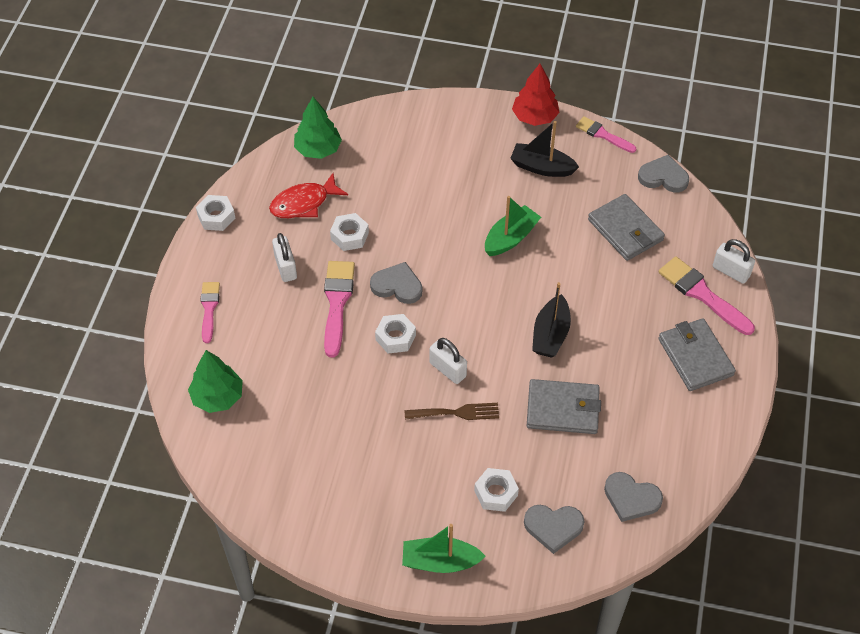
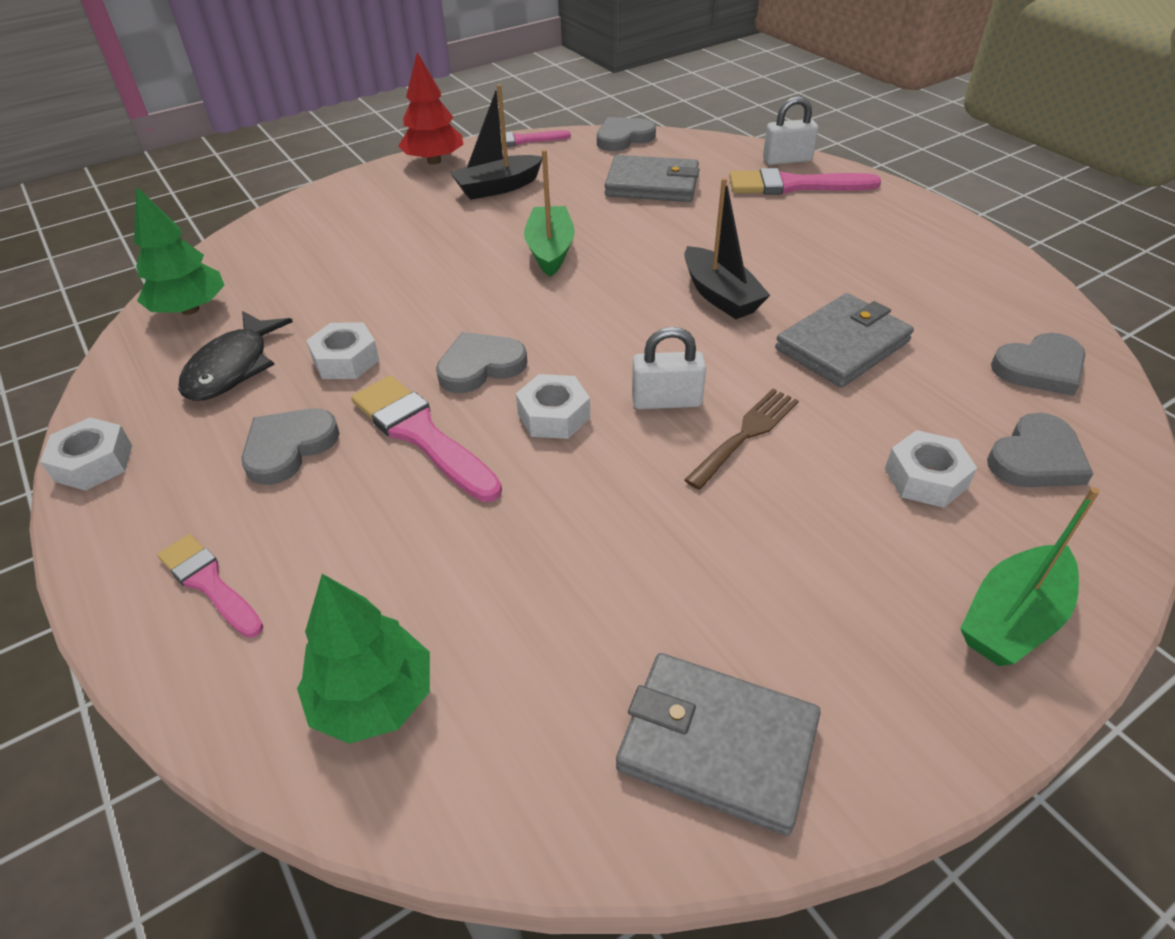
camera: 45 degrees left, 10 degrees down
red fish [269,173,348,218] -> black fish [178,311,293,401]
white padlock [272,233,297,282] -> grey heart [241,409,340,485]
grey wallet [658,318,736,391] -> grey wallet moved to [616,653,821,836]

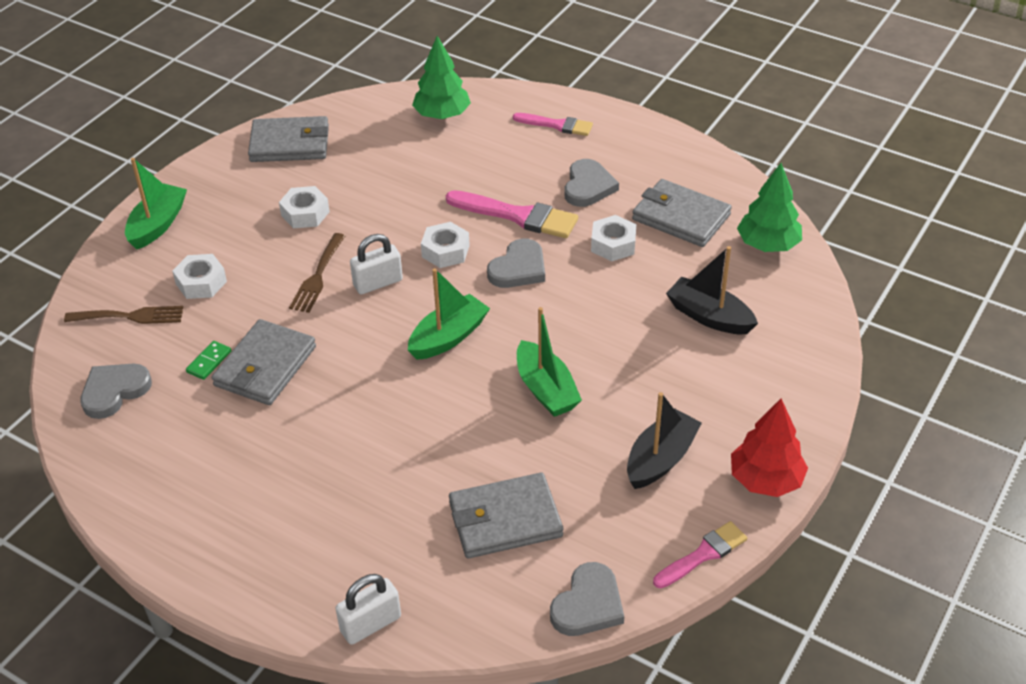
camera: 155 degrees right, 0 degrees up
white nut [40,417,132,491] -> white nut moved to [279,186,330,228]
black fish [178,311,293,401] -> grey wallet [632,179,732,247]
black boat [684,178,770,319] -> black boat moved to [666,246,758,334]
pink brush [729,168,881,195] -> none
grey heart [987,413,1093,487] -> brown fork [64,306,183,324]
none -> green domino [186,341,232,380]
none -> green boat [408,268,490,360]

